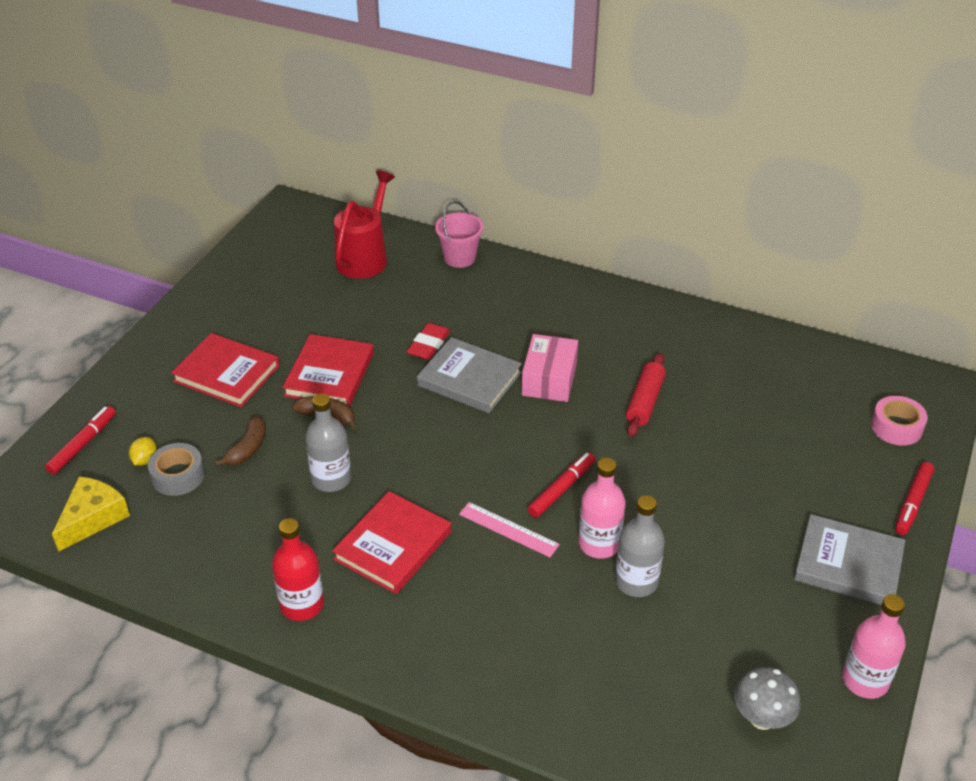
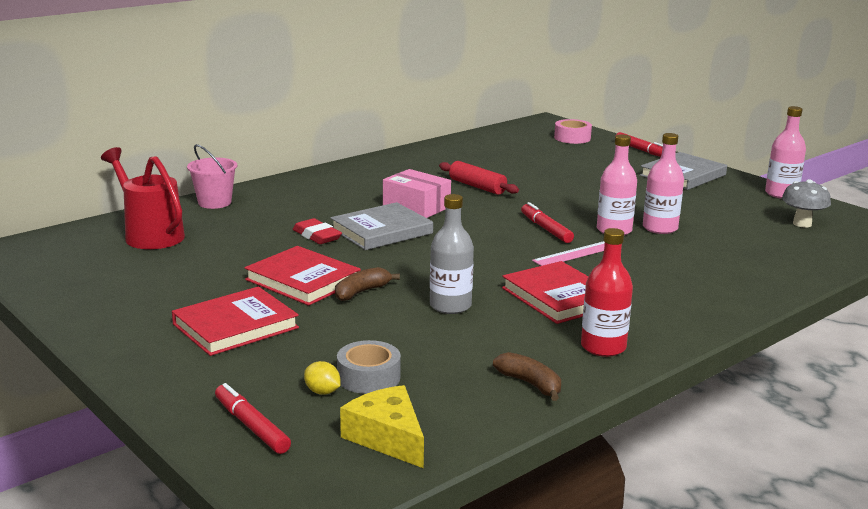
camera: 65 degrees left, 20 degrees down
brown banana [215,416,266,467] -> brown banana moved to [493,352,561,401]
grey bottle [615,495,665,597] -> pink bottle [643,133,684,234]

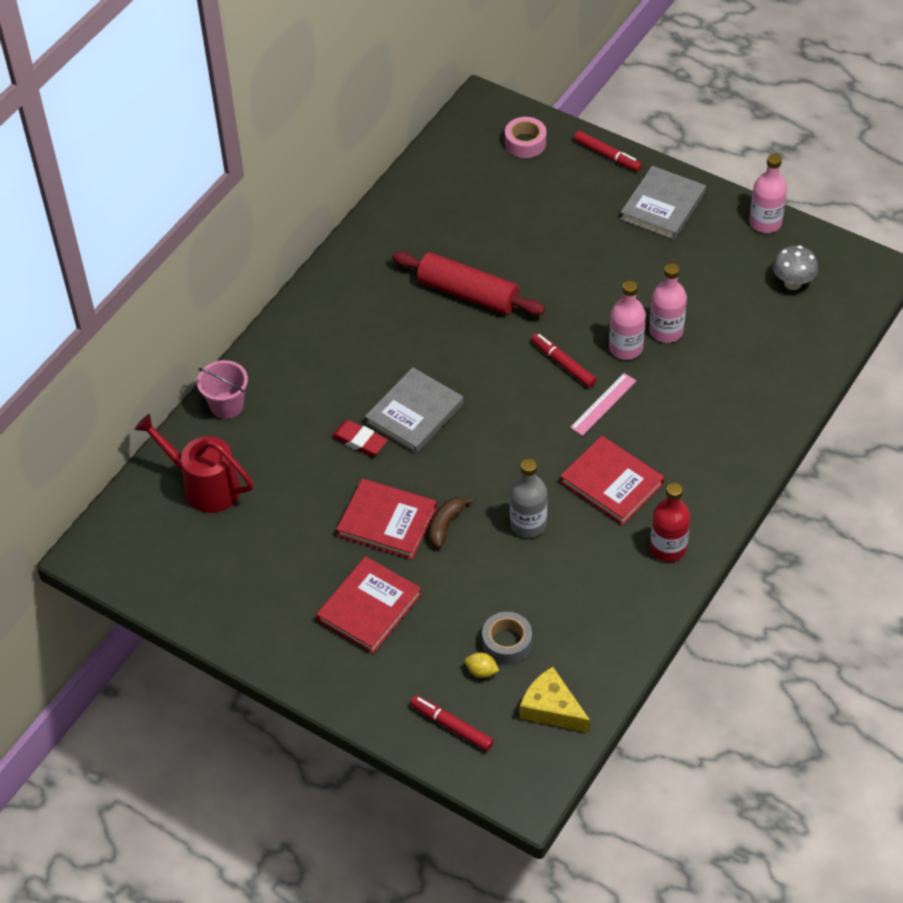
camera: 15 degrees left, 30 degrees up
pink box [383,169,451,218] -> none
red rolling pin [439,161,519,195] -> red rolling pin [392,251,545,316], size x1.53
brown banana [493,352,561,401] -> none

